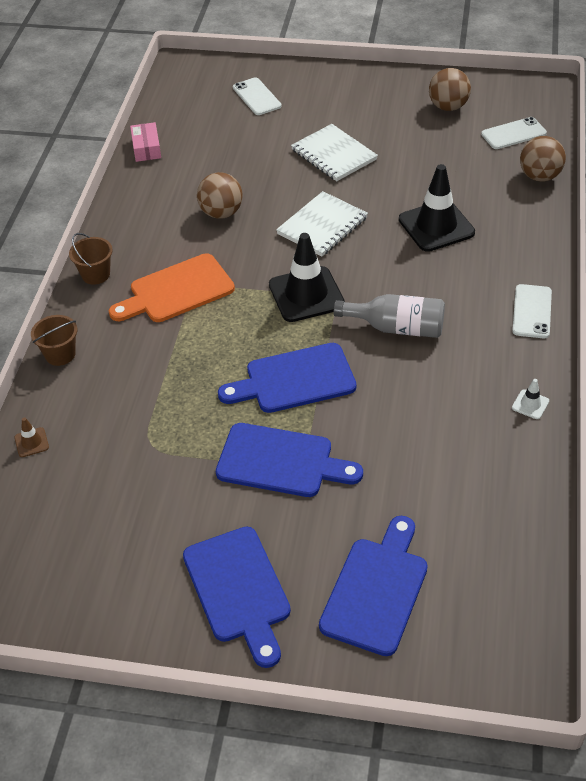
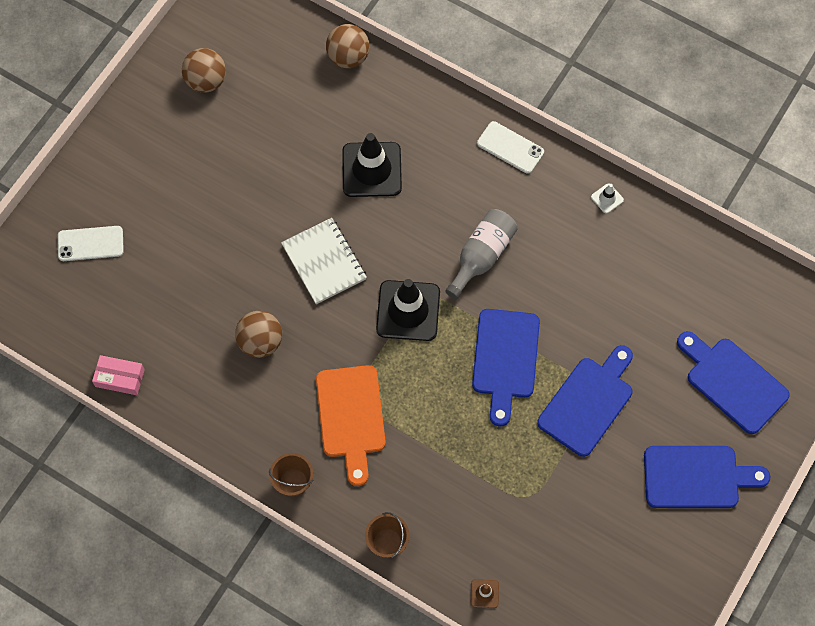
camera: 70 degrees left, 20 degrees up
white notebook [291,124,378,181] -> none
white phone [481,117,547,149] -> none

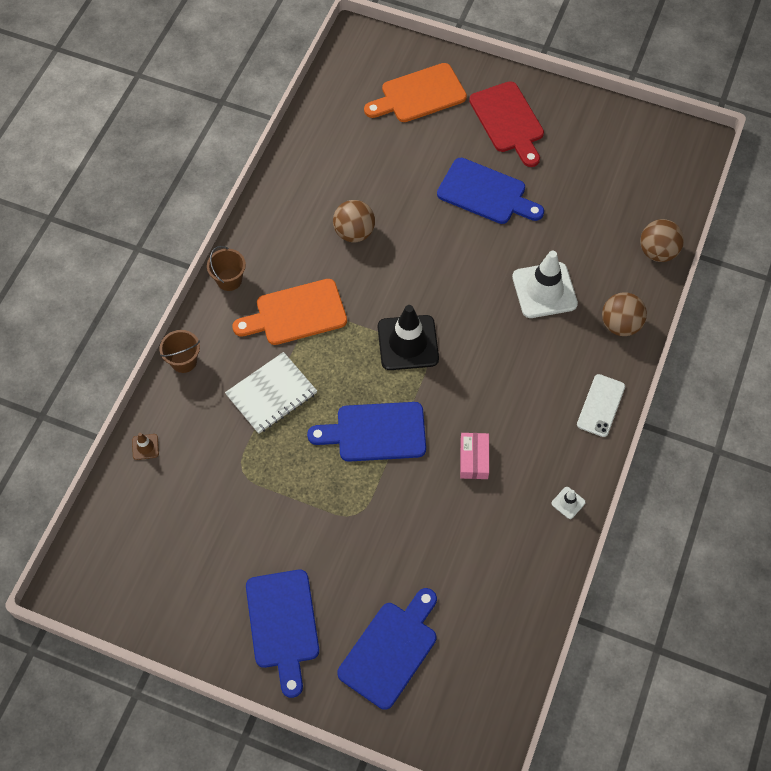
camera: 80 degrees right, 5 degrees down
white phone [58,226,124,261] -> orange cutting board [364,63,467,122]
pink box [92,355,145,395] -> pink box moved to [460,433,489,479]
brown ball [182,48,226,93] -> brown ball moved to [602,292,647,336]
white notebook [281,218,367,304] -> white notebook moved to [225,352,317,434]
black traffic cone [342,133,402,197] -> white traffic cone [512,251,578,318]
grey bottle [445,209,518,299] -> none
blue cutting board [537,345,633,457] -> blue cutting board moved to [437,158,544,224]
none -> red cutting board [469,81,544,167]

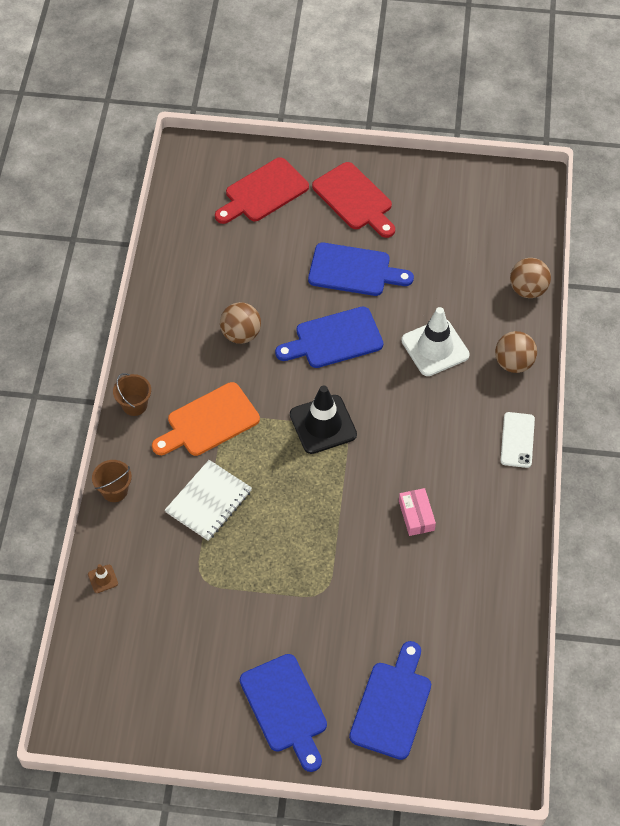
camera: 15 degrees left, 5 degrees down
blue cutting board [307,402,426,462] -> blue cutting board moved to [275,307,383,368]
orange cutting board [364,63,467,122] -> red cutting board [215,157,309,224]
white traffic cone [551,487,586,519] -> none

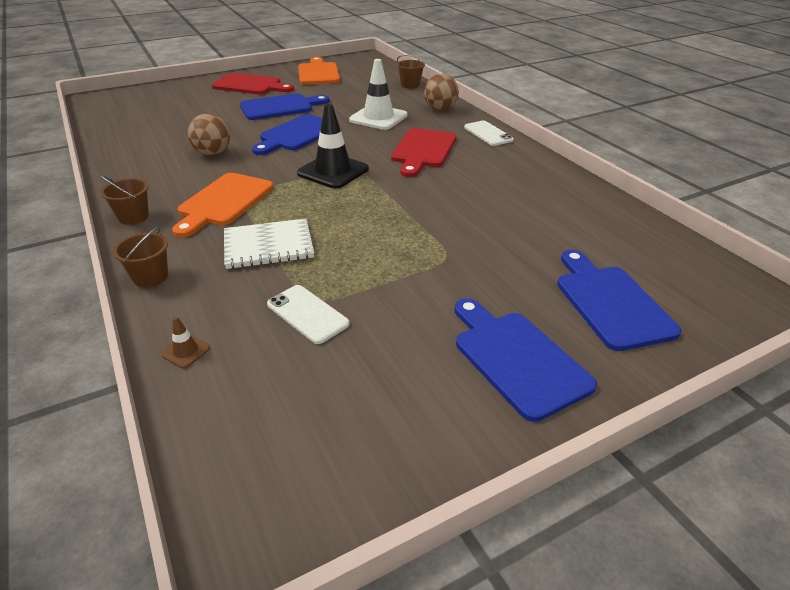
camera: 35 degrees left, 20 degrees down
white notebook [165,460,252,541] -> white notebook turned 75 degrees clockwise [224,218,314,269]
red cutting board [215,157,309,224] -> red cutting board moved to [391,128,456,177]
blue cutting board [240,654,327,772] -> blue cutting board turned 150 degrees counterclockwise [455,298,597,422]
pink box [399,488,436,536] -> none
brown ball [510,258,551,298] -> brown bucket [397,55,425,88]
none -> white phone [267,285,350,344]
none -> orange cutting board [298,57,340,85]

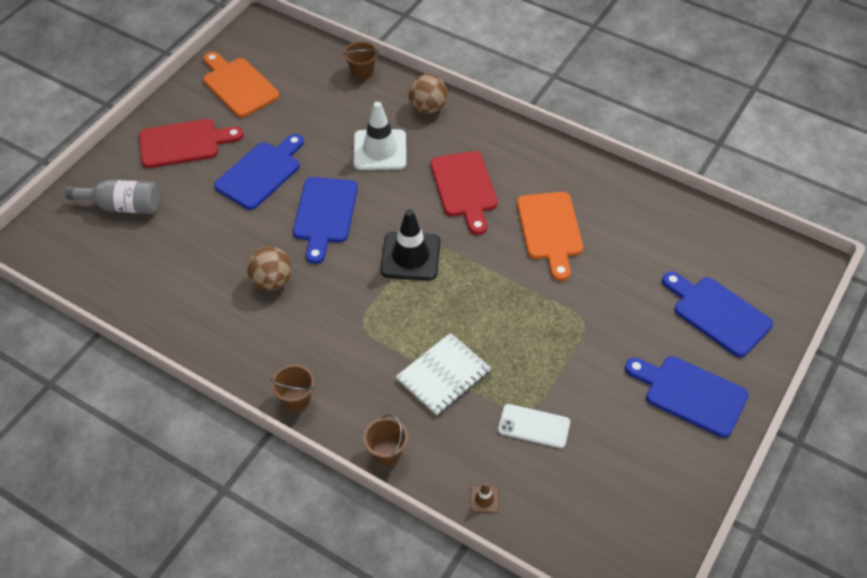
camera: 30 degrees left, 15 degrees up
orange cutting board [172,173,274,237] -> orange cutting board moved to [517,192,583,281]
white phone [464,121,514,146] -> none
none -> grey bottle [65,180,159,214]

